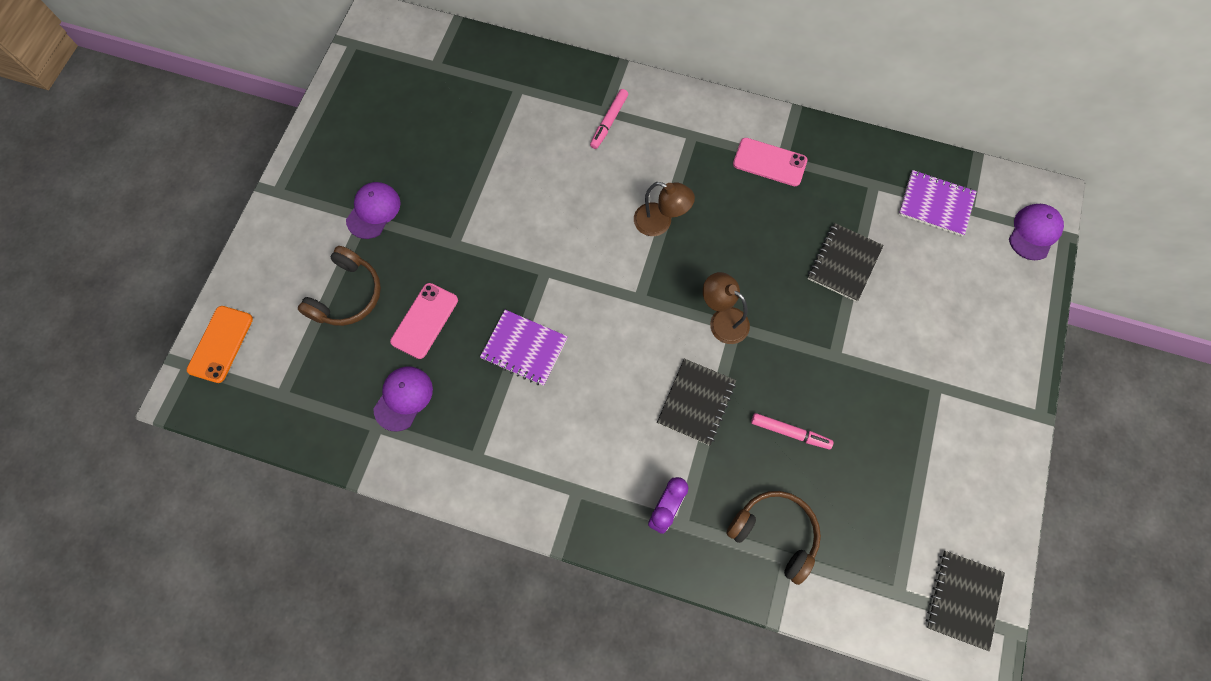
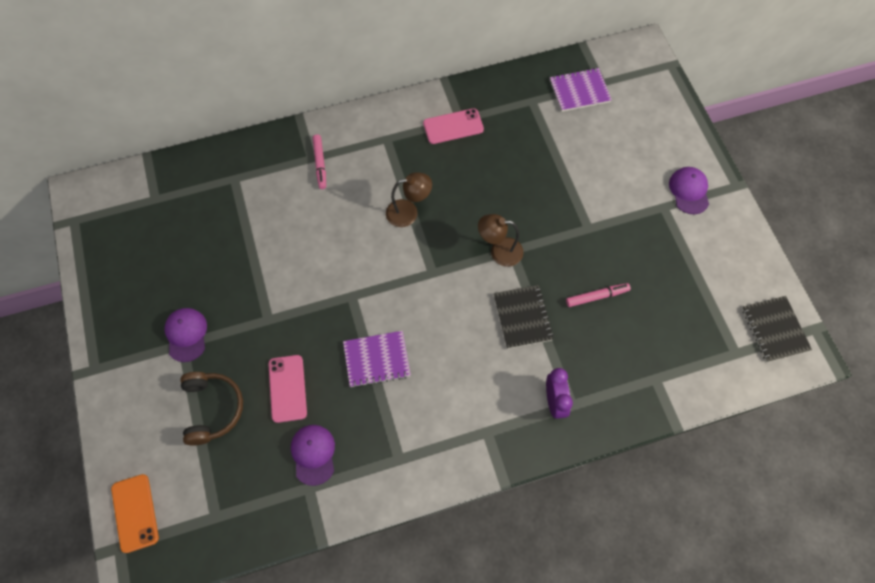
camera: 35 degrees left, 5 degrees down
brown headphones [726,491,821,585] -> none
black notebook [808,223,884,302] -> none
purple cap [1009,204,1064,260] -> purple cap moved to [669,167,709,214]

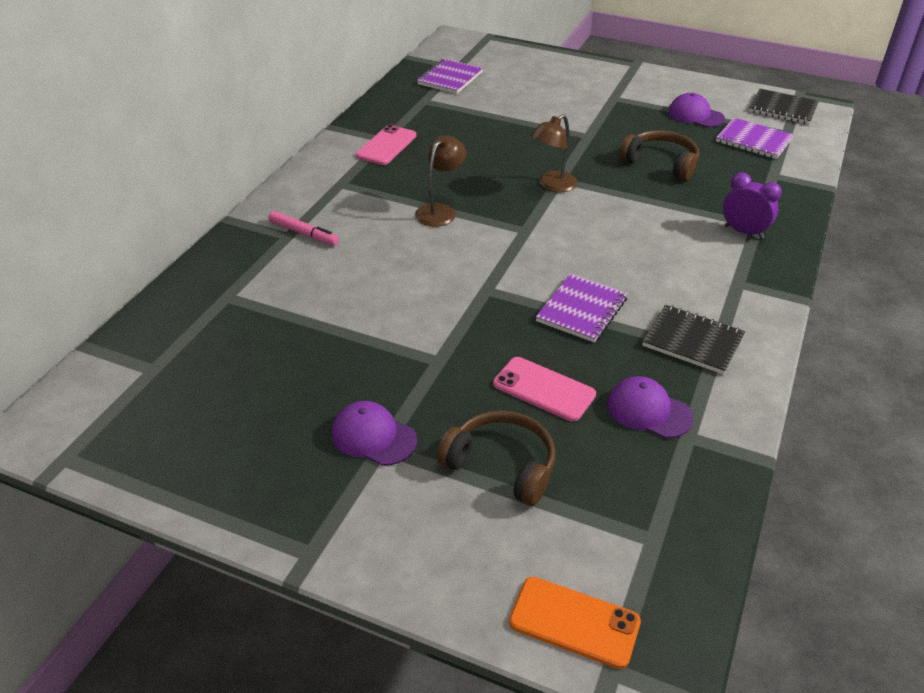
camera: 50 degrees left, 25 degrees down
black notebook [494,285,554,349] -> black notebook moved to [642,305,745,374]
pink marker [566,283,631,307] -> brown headphones [619,130,699,181]
purple cap [669,167,709,214] -> purple cap moved to [668,93,725,127]
none -> purple notebook [716,118,794,159]

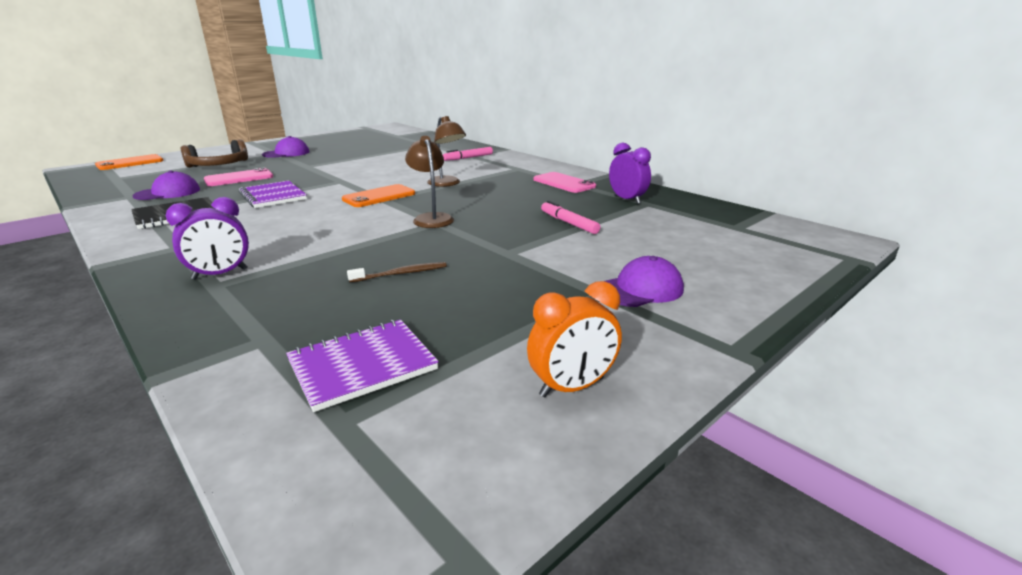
camera: 115 degrees right, 15 degrees down
purple notebook [417,59,483,94] -> none
brown headphones [619,130,699,181] -> brown toothbrush [347,262,447,282]
purple cap [668,93,725,127] -> purple cap moved to [605,256,684,307]
black notebook [749,89,819,124] -> none
none -> orange phone [342,184,415,207]
none -> orange clock [527,281,622,397]
none -> pink marker [541,200,601,234]
none -> purple clock [609,143,651,204]

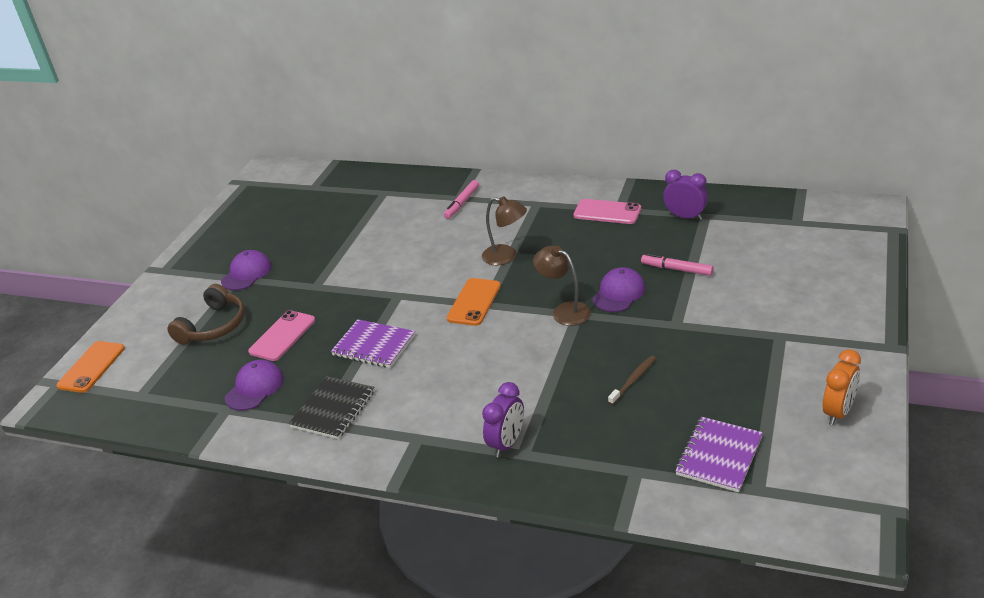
camera: 25 degrees left, 10 degrees up
purple cap [605,256,684,307] -> purple cap moved to [592,267,646,312]

